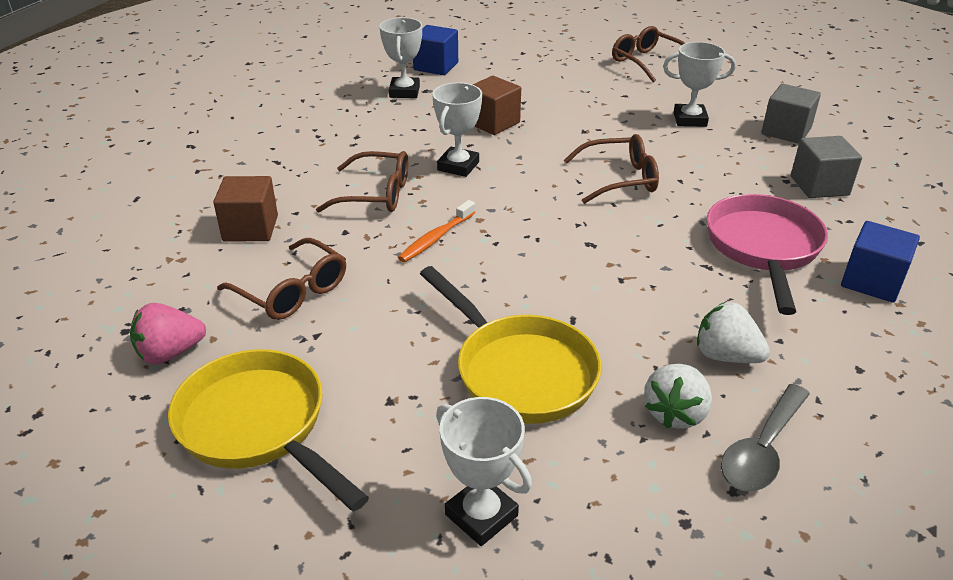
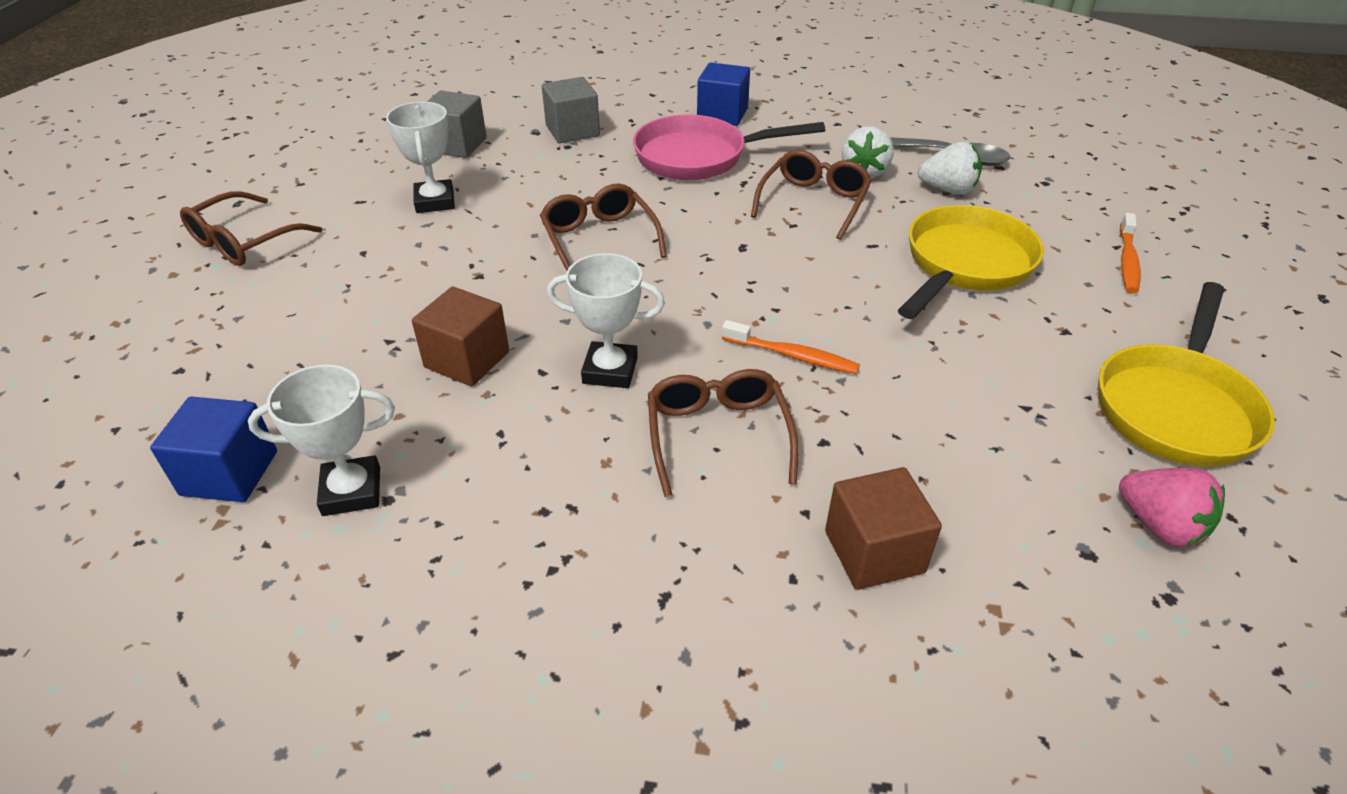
camera: 105 degrees left, 5 degrees up
brown glasses [217,238,346,320] -> brown glasses moved to [751,150,872,240]
white trophy [436,397,532,546] -> orange toothbrush [1120,213,1140,293]

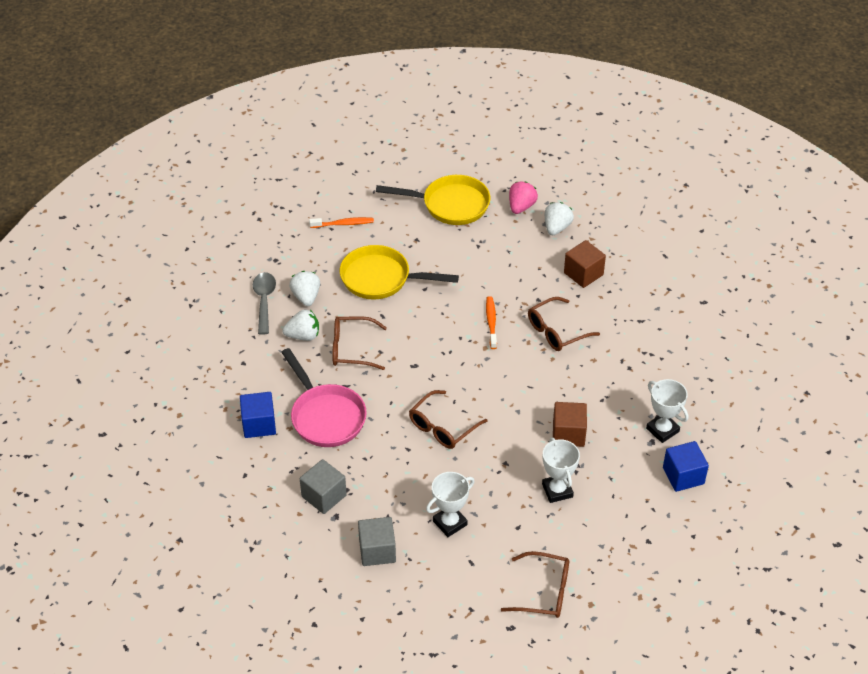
camera: 115 degrees left, 5 degrees up
white trophy [547,253,665,388] -> white trophy moved to [542,438,580,503]
none -> white strawberry [545,202,574,235]

